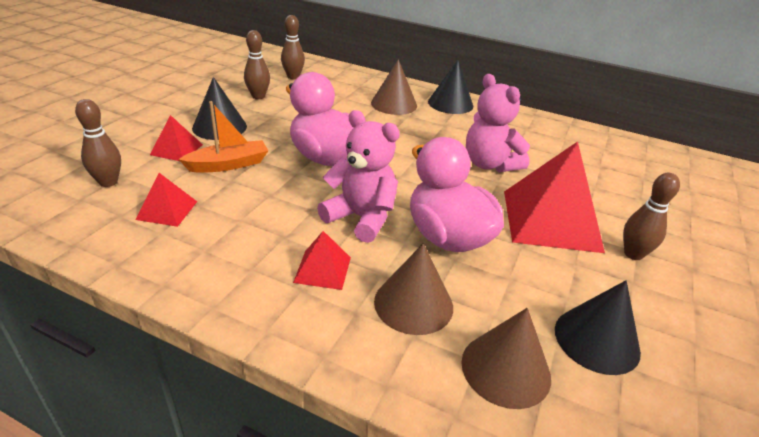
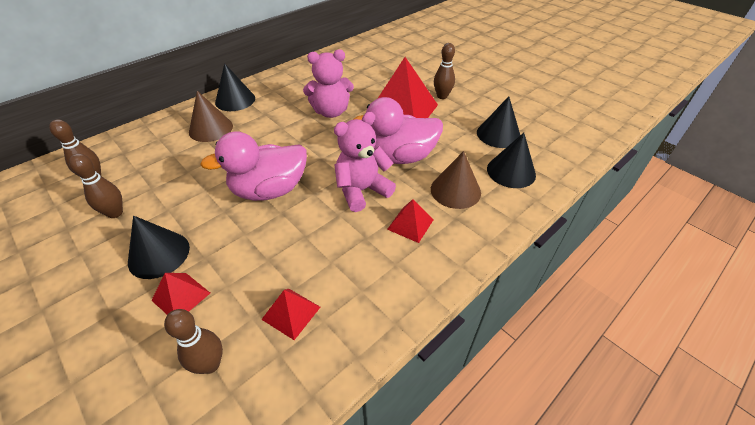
camera: 65 degrees left, 10 degrees up
orange boat [178,101,268,173] -> none
brown cone [461,308,551,409] -> black cone [487,133,536,188]

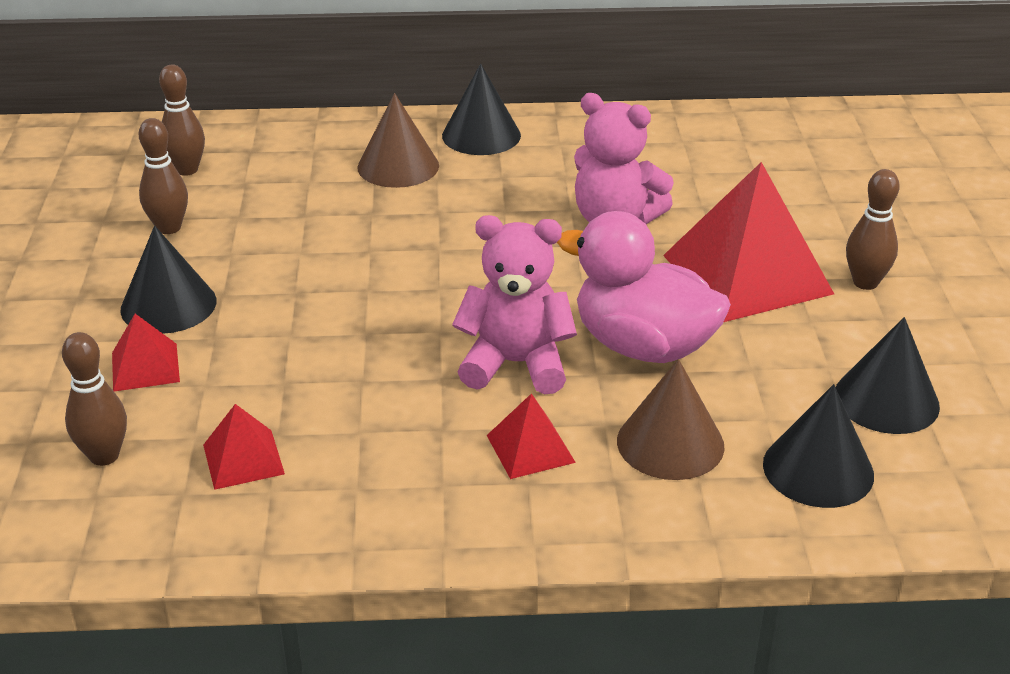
camera: 40 degrees right, 10 degrees down
pink duck [200,131,307,201] -> none

